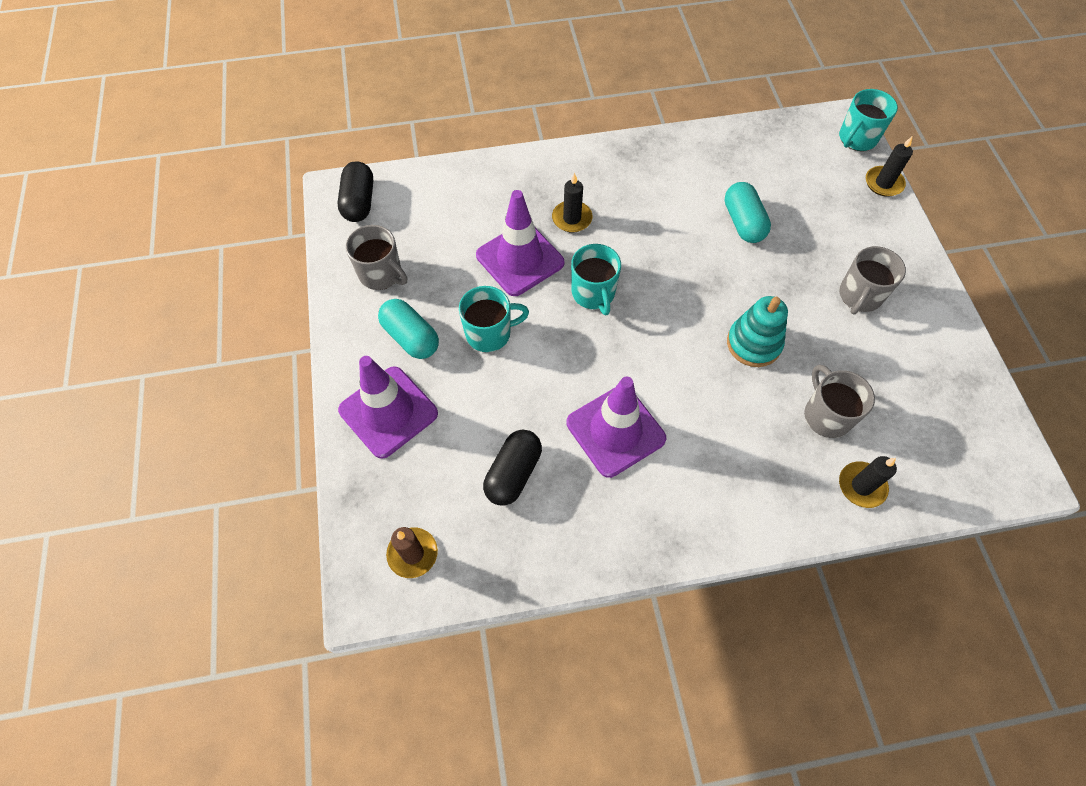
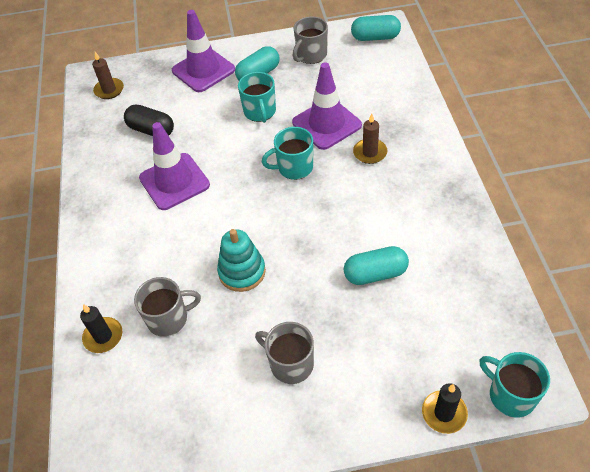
camera: 95 degrees right, 10 degrees down
black capsule [337,161,373,222] -> turquoise capsule [351,15,401,41]
black candle [552,173,593,233] -> brown candle [353,114,387,164]

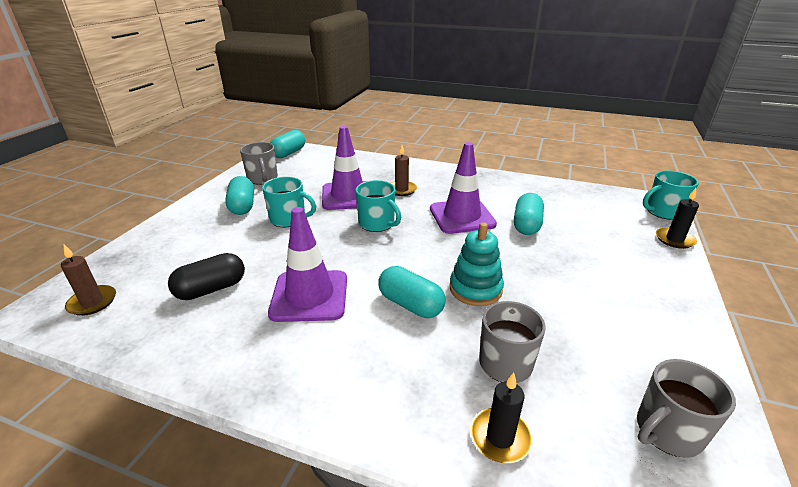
camera: 65 degrees left, 20 degrees down
purple traffic cone [172,10,235,92] -> purple traffic cone moved to [430,142,497,234]
grey mug [255,322,314,384] -> grey mug moved to [637,359,736,458]
turquoise mug [262,127,313,180] -> turquoise mug turned 60 degrees counterclockwise [355,180,401,232]
none -> turquoise capsule [378,266,446,318]

